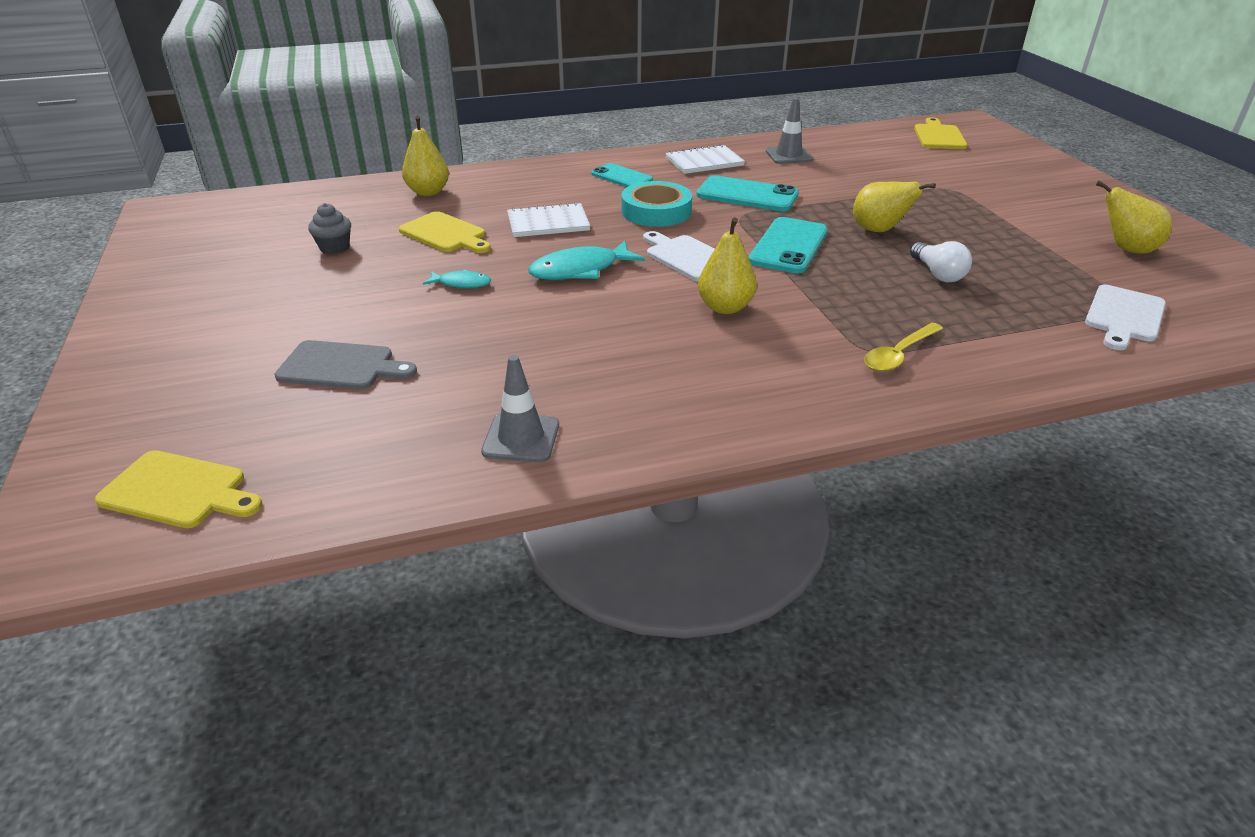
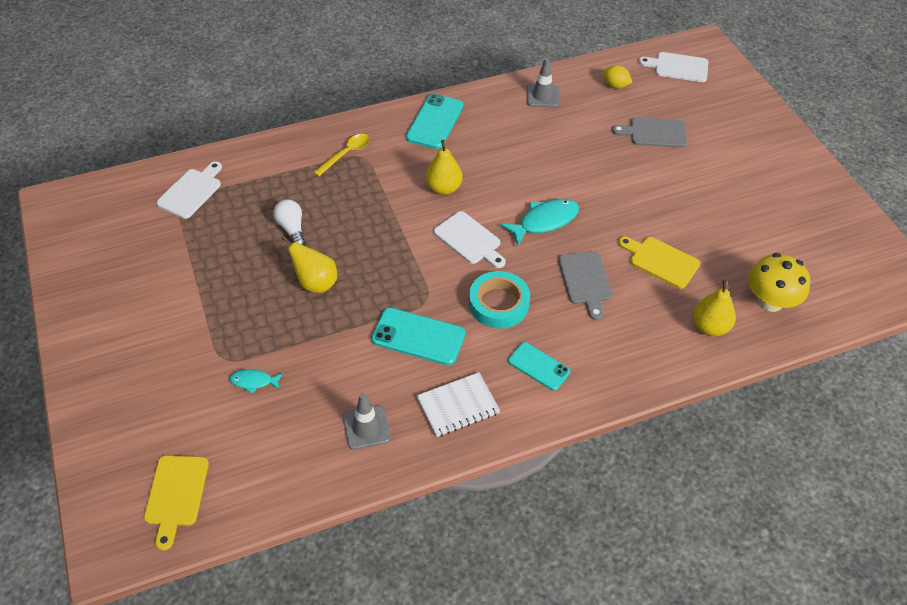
camera: 175 degrees right, 15 degrees up
yellow cutting board [95,450,262,528] -> white cutting board [638,52,708,82]
grey cupcake [308,203,351,254] -> none
turquoise fish [423,270,491,288] -> turquoise fish moved to [230,369,283,394]
white notebook [507,202,590,237] -> grey cutting board [558,251,612,320]
turquoise phone [749,217,828,274] -> turquoise phone moved to [406,94,463,149]
yellow pear [1096,181,1172,254] -> none
none -> yellow lemon [603,65,633,89]
none -> yellow mushroom [748,253,810,312]

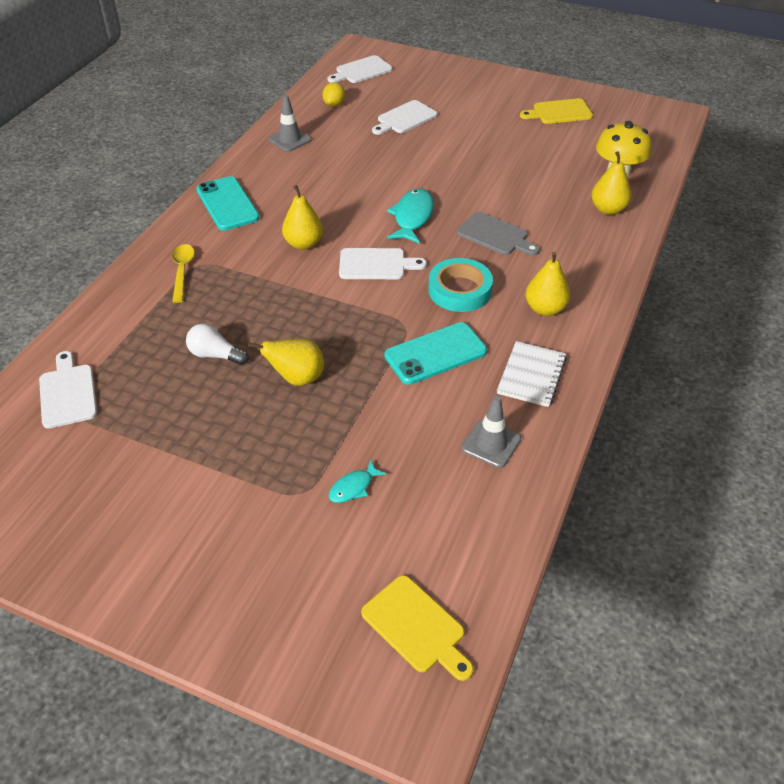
camera: 45 degrees left, 5 degrees down
turquoise phone [508,342,570,391] -> yellow pear [526,252,570,316]
yellow lemon [603,65,633,89] -> yellow lemon turned 60 degrees counterclockwise [323,82,345,107]
grey cutting board [612,117,687,148] -> white cutting board [372,100,438,135]
yellow cutting board [618,236,700,289] -> yellow cutting board moved to [520,98,593,124]

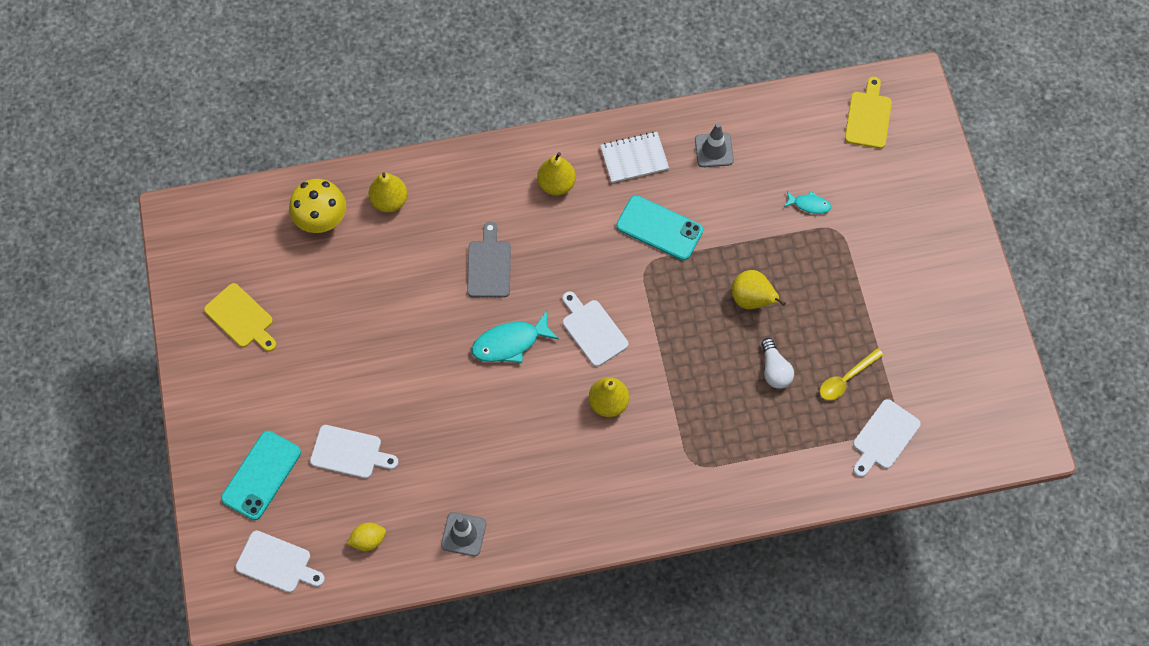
camera: 125 degrees left, 20 degrees up
yellow spoon [172,244,195,303] -> yellow spoon moved to [820,348,884,400]
turquoise phone [196,176,260,231] -> turquoise phone moved to [221,431,301,520]
turquoise tape [428,258,493,312] -> none

